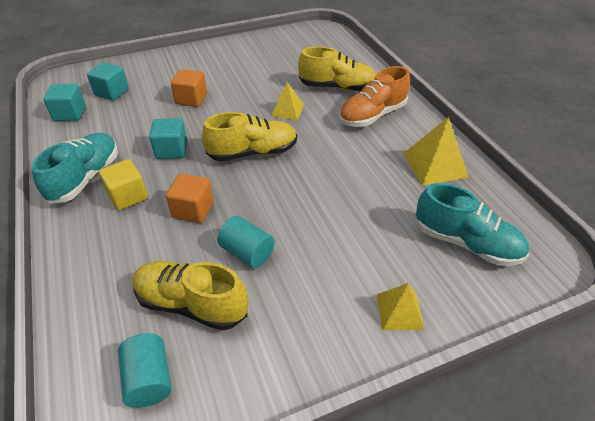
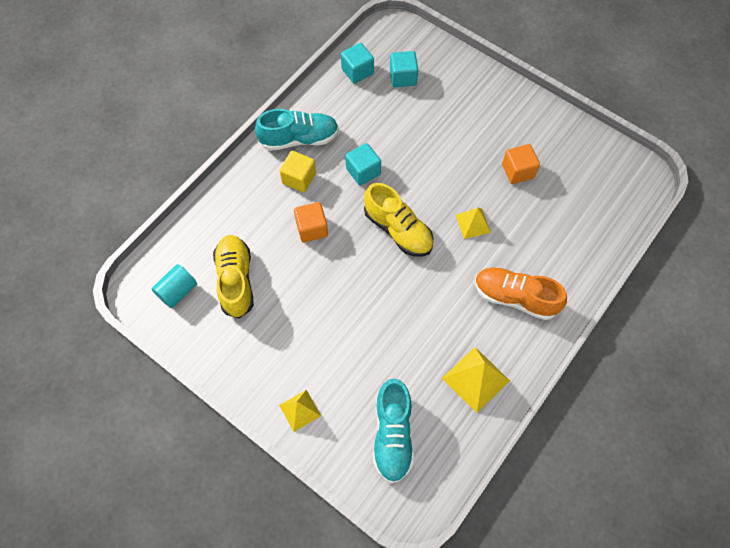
camera: 60 degrees right, 20 degrees up
orange cube [171,69,207,107] -> orange cube moved to [502,144,540,184]
turquoise cylinder [217,216,275,268] -> none
yellow shoe [298,47,377,92] -> none

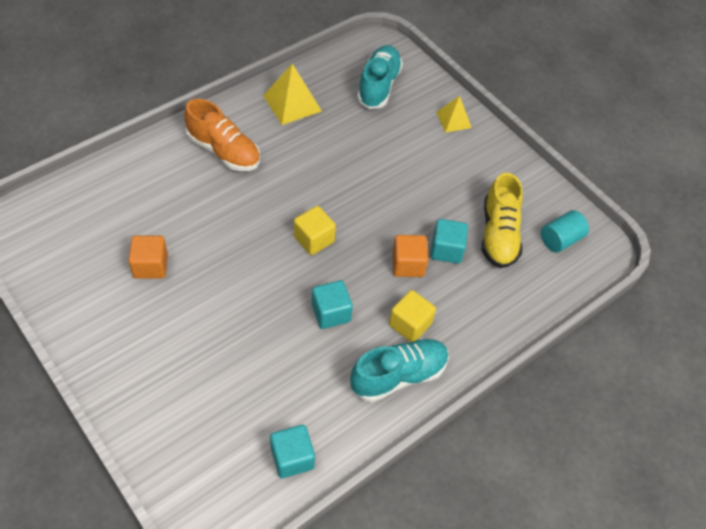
camera: 170 degrees left, 10 degrees down
turquoise shoe [255,109,339,151] -> turquoise shoe turned 150 degrees clockwise [350,339,449,402]
yellow shoe [364,183,433,257] -> yellow cube [294,206,336,255]
turquoise cube [390,51,418,87] -> turquoise cube moved to [431,219,468,264]
yellow pyramid [456,208,491,239] -> none

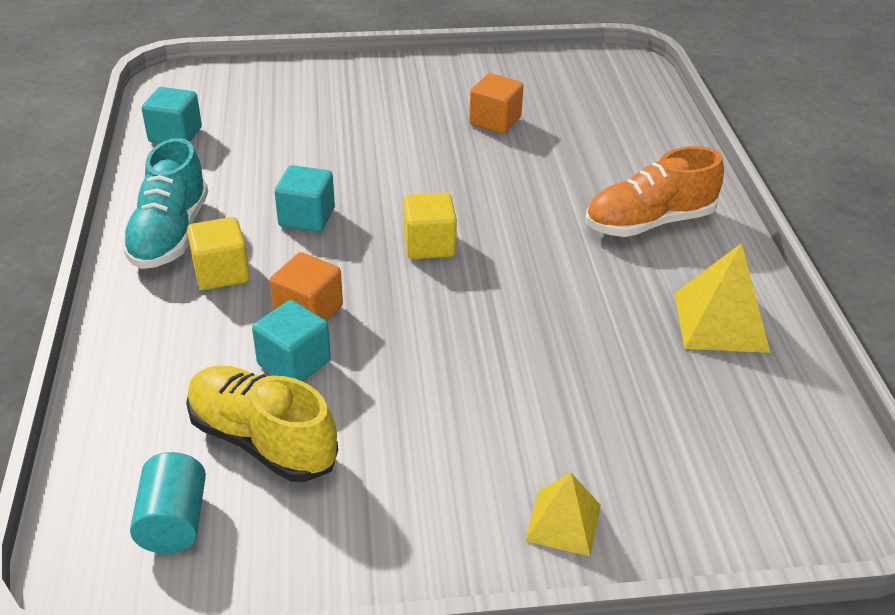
camera: 125 degrees right, 15 degrees down
turquoise shoe [357,45,403,109] -> none

